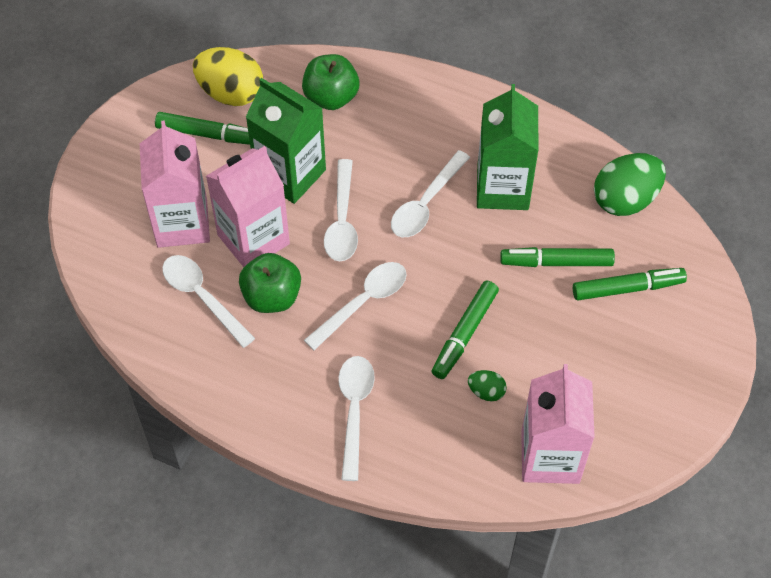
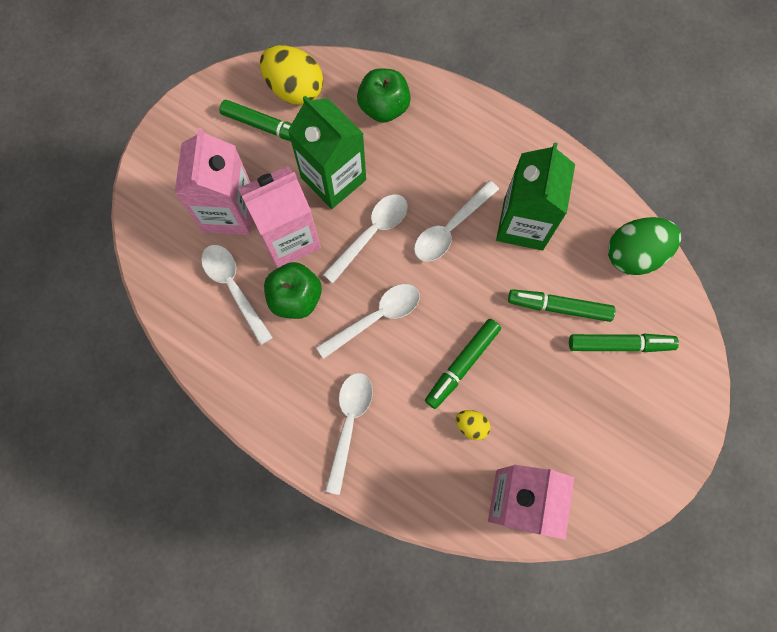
camera: 10 degrees right, 15 degrees up
white spoon [324,159,358,261] -> white spoon turned 150 degrees counterclockwise [323,194,408,283]
green egg [468,370,507,401] -> yellow egg [456,410,491,440]

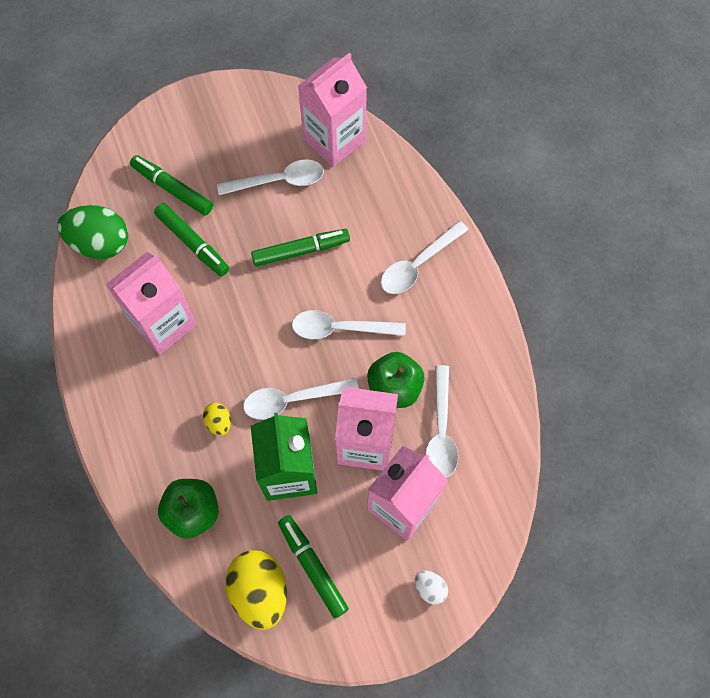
camera: 145 degrees left, 5 degrees down
white spoon [414,180,499,262] -> white spoon moved to [217,159,324,195]
yellow egg [456,410,491,440] -> yellow egg moved to [203,403,231,436]
green carton [496,142,575,251] -> pink carton [106,252,197,355]
none -> white egg [415,571,448,604]

